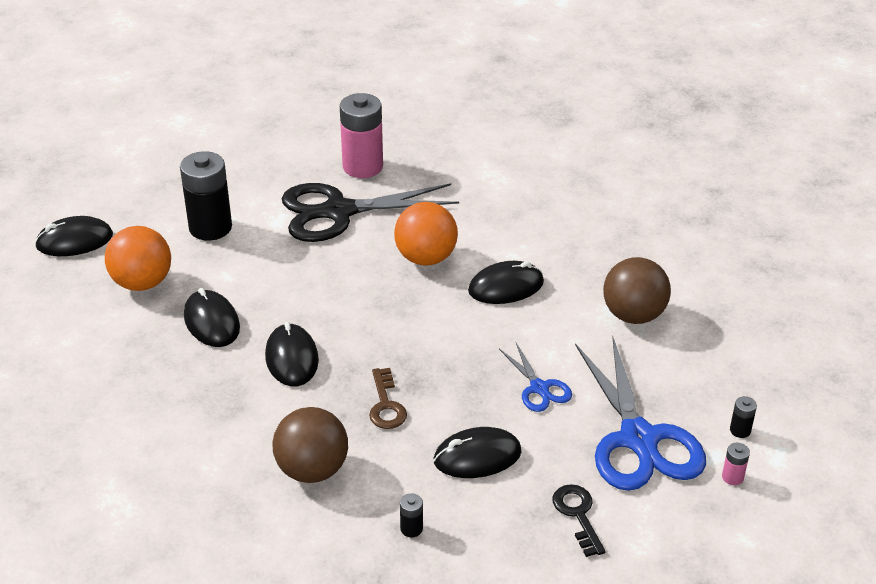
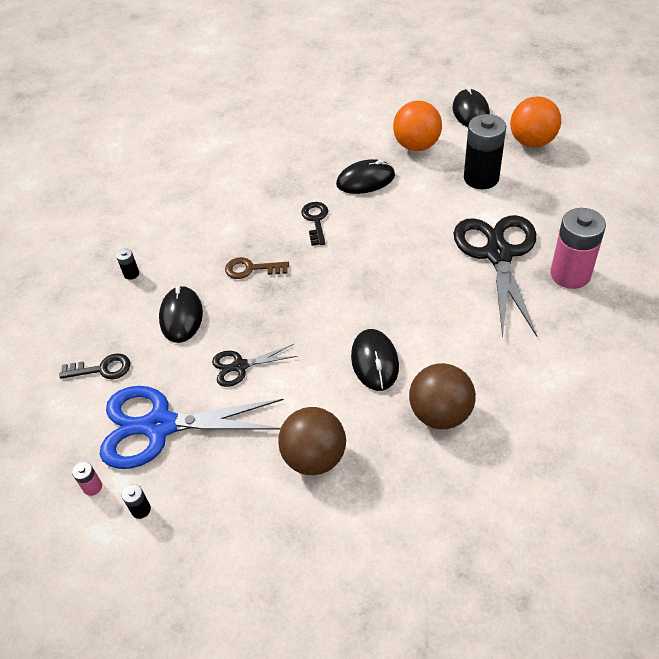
camera: 105 degrees right, 10 degrees up
black mouse [265,322,319,386] -> black key [301,202,328,246]
brown ball [272,407,348,483] -> brown ball moved to [409,363,476,429]
orange ball [394,202,458,266] -> orange ball moved to [510,96,561,147]
blue scissors [499,343,572,412] -> black scissors [212,344,298,387]

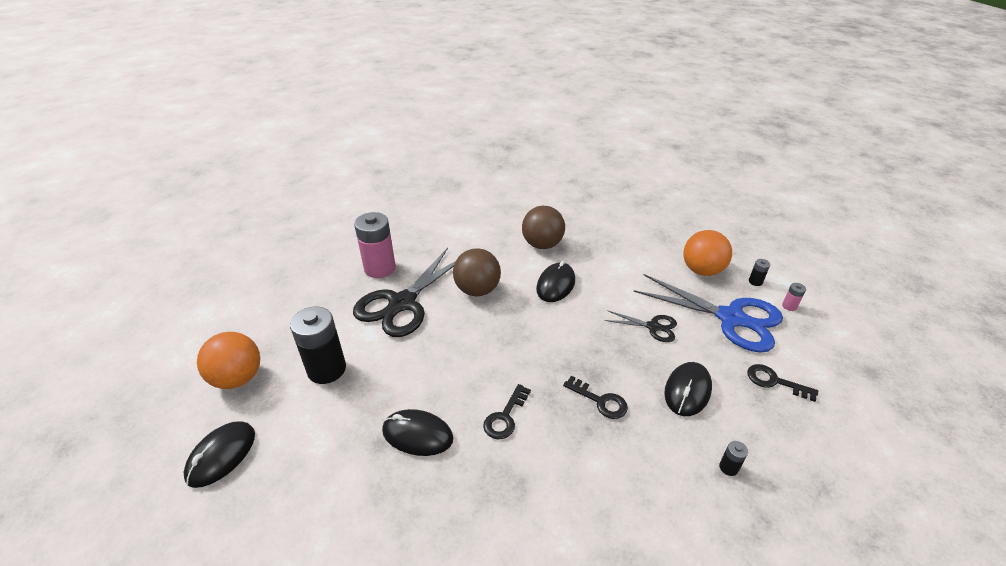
camera: 150 degrees left, 10 degrees down
brown key [225,257,289,279] -> black key [563,376,628,419]
brown ball [278,407,346,475] -> brown ball moved to [453,248,501,296]
orange ball [393,101,442,151] -> orange ball moved to [683,230,732,276]

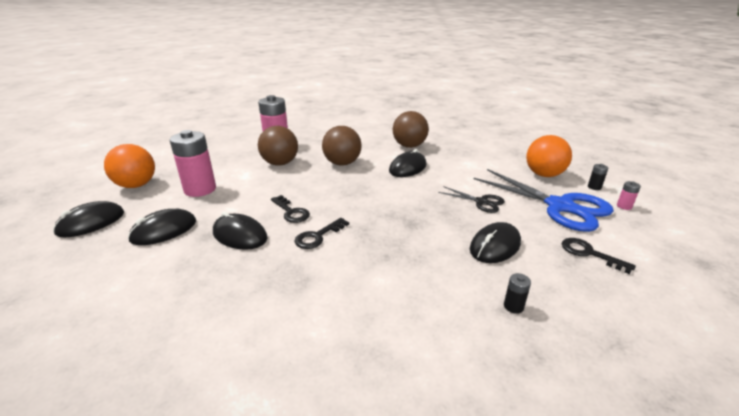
camera: 15 degrees right, 10 degrees down
black battery [290,307,346,384] -> pink battery [170,130,216,197]
black scissors [353,248,456,337] -> brown ball [258,126,298,166]
black key [563,376,628,419] -> black key moved to [271,195,310,223]
none -> black mouse [128,209,196,245]

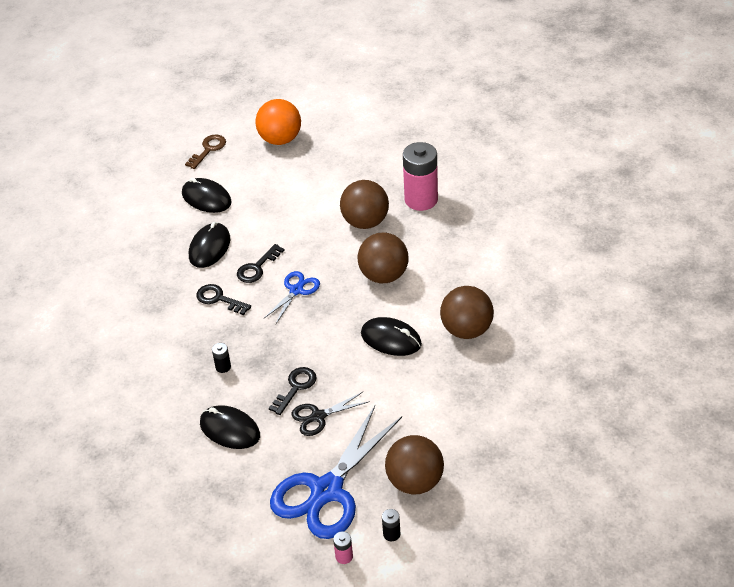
camera: 80 degrees right, 15 degrees up
black mouse [53,201,124,237] -> brown key [185,135,226,169]
pink battery [170,130,216,197] -> none
black scissors [438,187,505,213] -> black scissors turned 45 degrees clockwise [292,392,370,436]
black battery [504,273,531,314] -> black battery moved to [212,343,231,373]
orange ball [526,135,572,177] -> brown ball [385,435,444,494]
black key [562,238,636,274] -> black key moved to [269,367,317,415]
none -> blue scissors [264,271,320,323]

